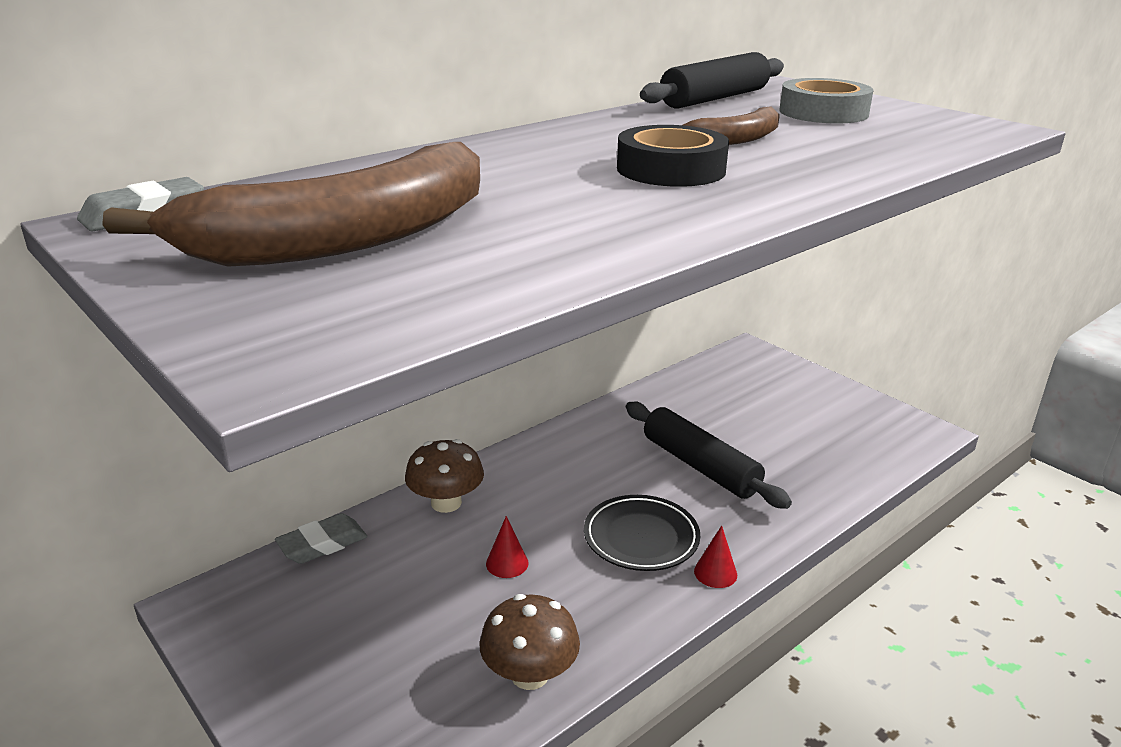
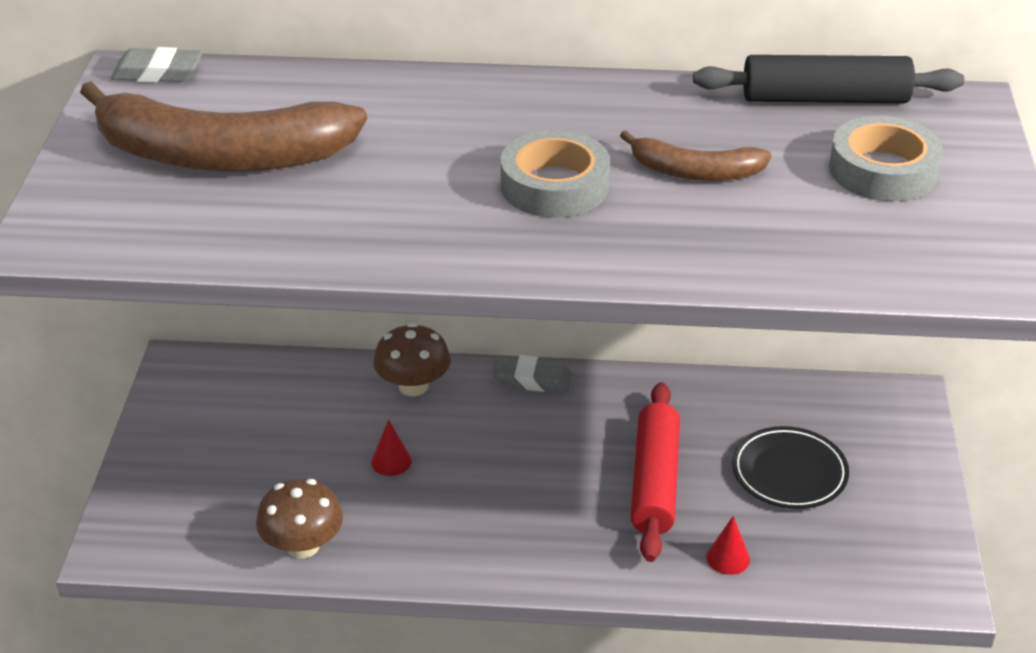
camera: 45 degrees right, 10 degrees up
grey eraser [275,513,367,564] -> grey eraser moved to [492,355,572,393]
black plate [584,495,700,571] -> black plate moved to [732,426,849,509]
black tape [617,125,729,187] -> grey tape [501,130,610,218]
black rolling pin [626,402,792,509] -> red rolling pin [631,382,680,562]
red cone [694,525,737,588] -> red cone moved to [707,516,750,575]

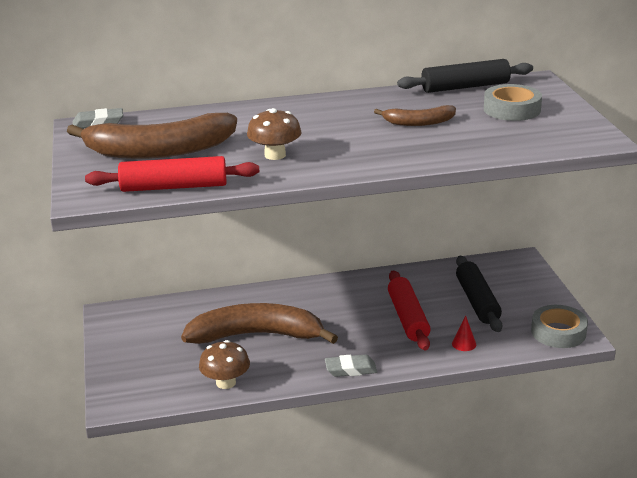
camera: 15 degrees left, 10 degrees down
red cone [371,419,412,476] -> brown banana [181,303,338,344]
brown mushroom [373,323,451,396] -> brown mushroom moved to [247,108,301,160]
grey eraser [492,355,572,393] -> grey eraser moved to [325,354,377,377]
grey tape [501,130,610,218] -> grey tape moved to [531,305,588,348]
black plate [732,426,849,509] -> black rolling pin [456,256,502,332]
none -> red rolling pin [85,156,259,192]

